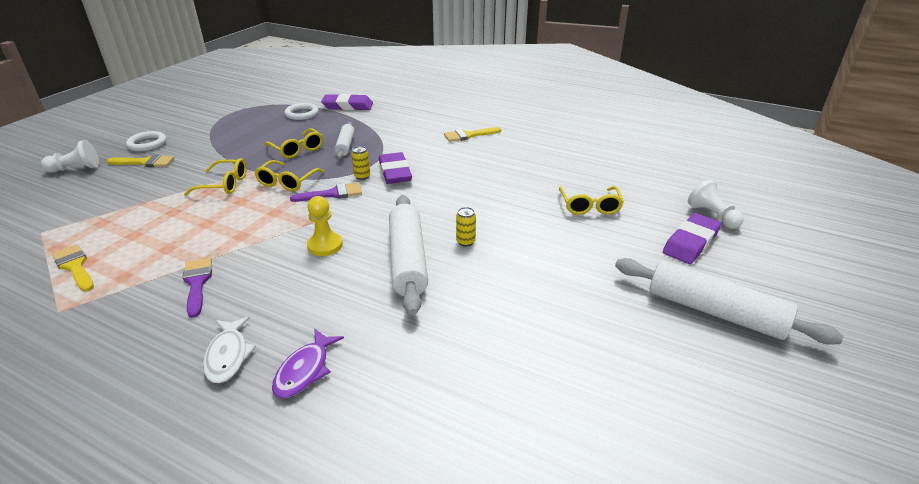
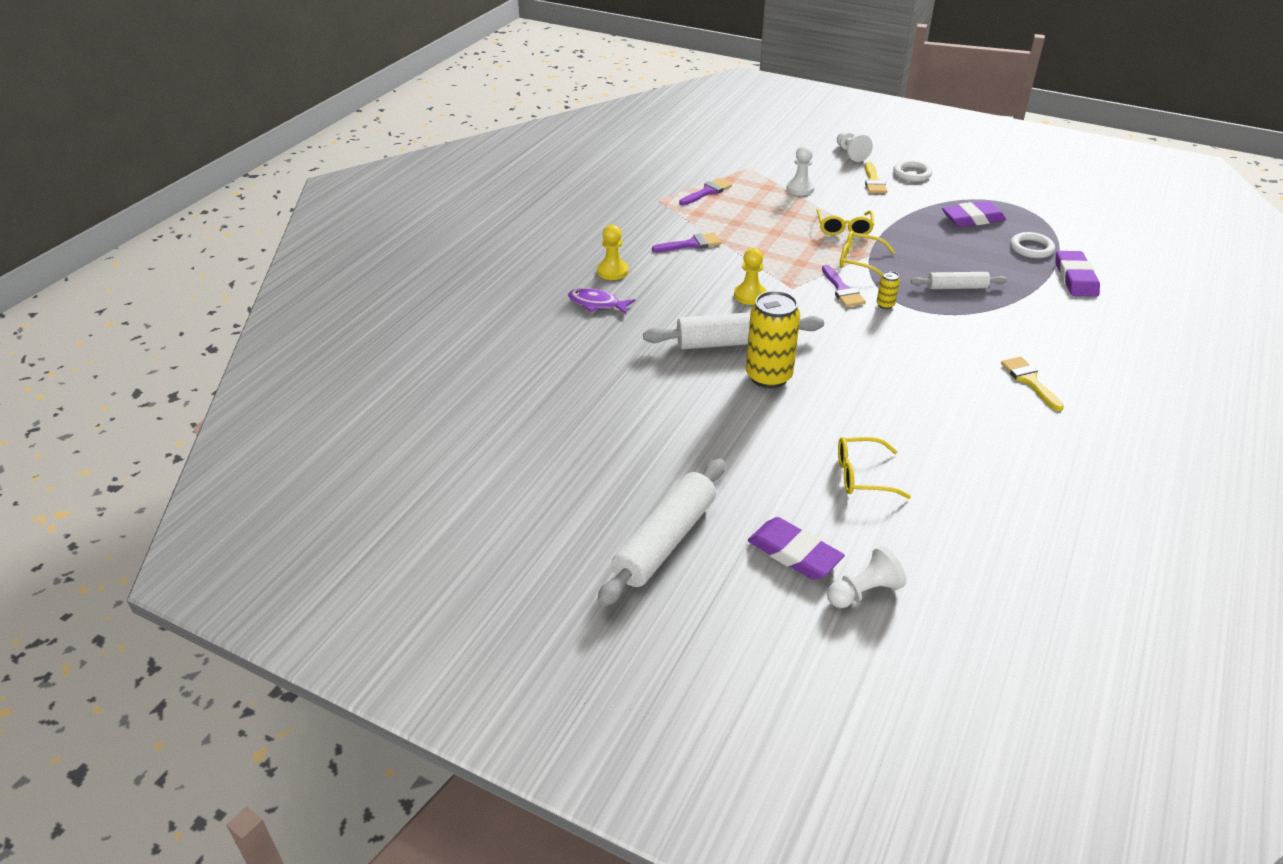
camera: 90 degrees right, 5 degrees up
yellow brush [52,244,94,292] -> purple brush [679,178,732,205]
white fish [203,316,256,383] -> yellow pawn [597,225,629,280]
yellow glasses [265,128,323,158] -> none
purple eraser [379,152,412,184] -> purple eraser moved to [942,201,1006,227]
yellow can [456,207,476,246] -> yellow can [746,291,800,388], size x2.33
none -> white pawn [786,145,815,196]

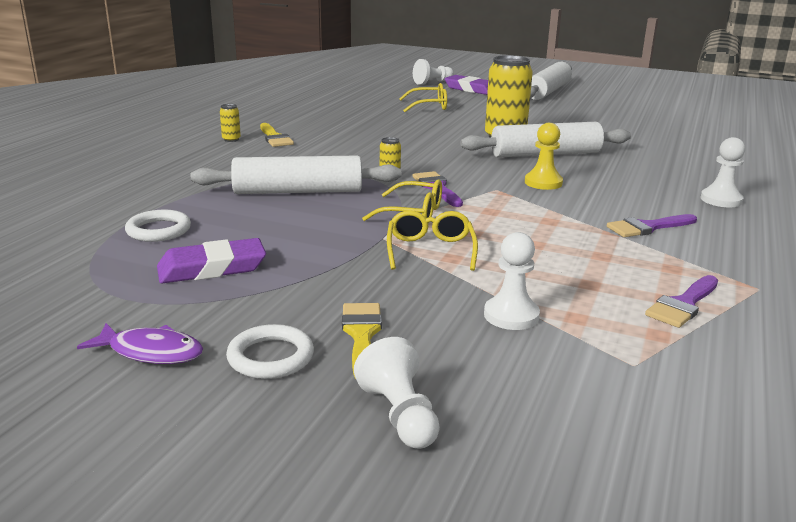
camera: 175 degrees right, 15 degrees down
purple fish [568,288,635,314] -> purple fish moved to [77,323,203,364]
yellow pawn [597,225,629,280] -> white pawn [701,137,745,207]
white rolling pin [911,272,1007,289] -> white rolling pin [191,155,401,194], size x1.77
purple eraser [1055,251,1100,297] -> none
none -> yellow can [220,104,241,142]

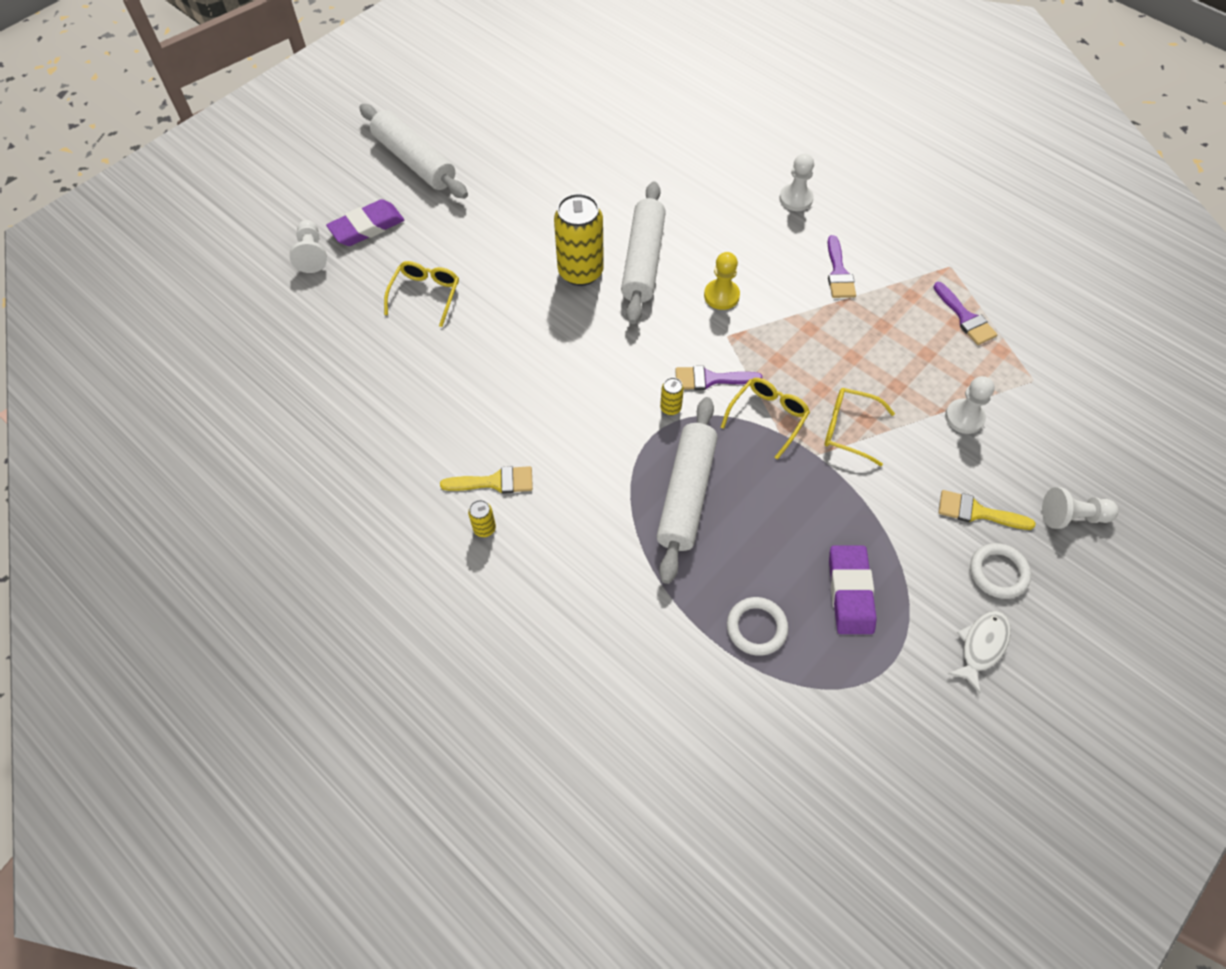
camera: 70 degrees left, 35 degrees up
purple fish [77,323,203,364] -> white fish [948,611,1011,693]

